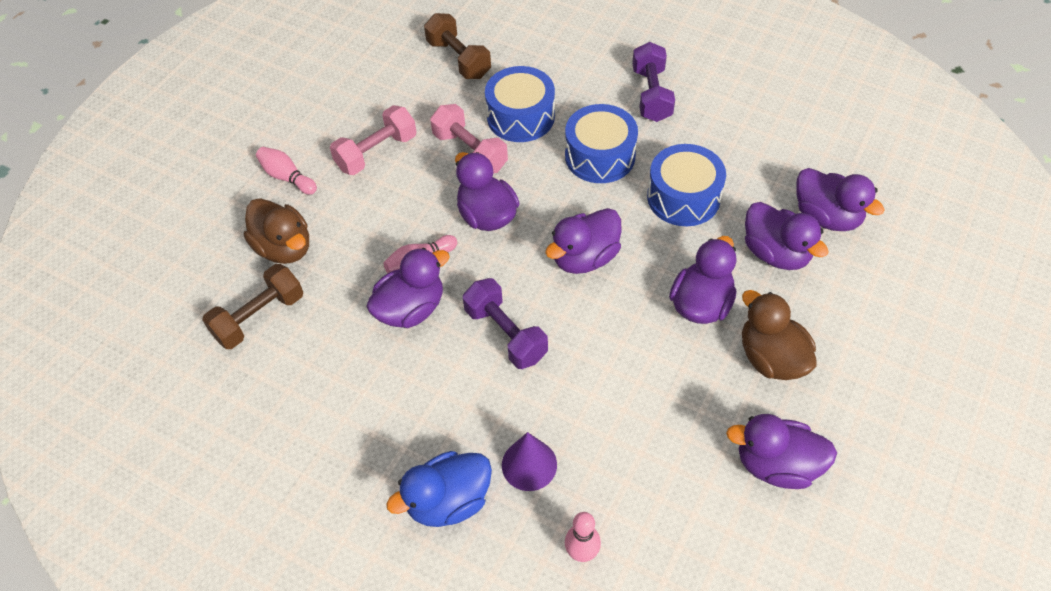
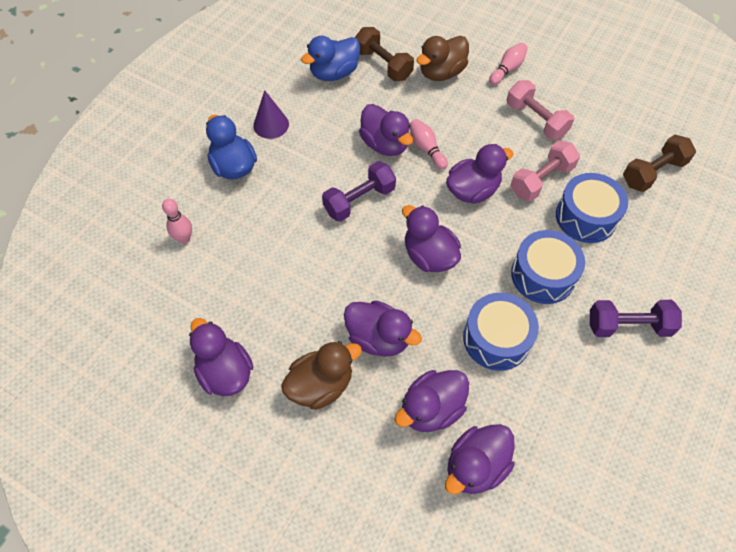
camera: 90 degrees right, 5 degrees up
purple cone [502,432,557,491] -> purple cone moved to [253,90,289,139]
purple duck [726,414,837,489] -> purple duck turned 45 degrees counterclockwise [189,318,253,396]
none -> blue duck [301,36,360,81]

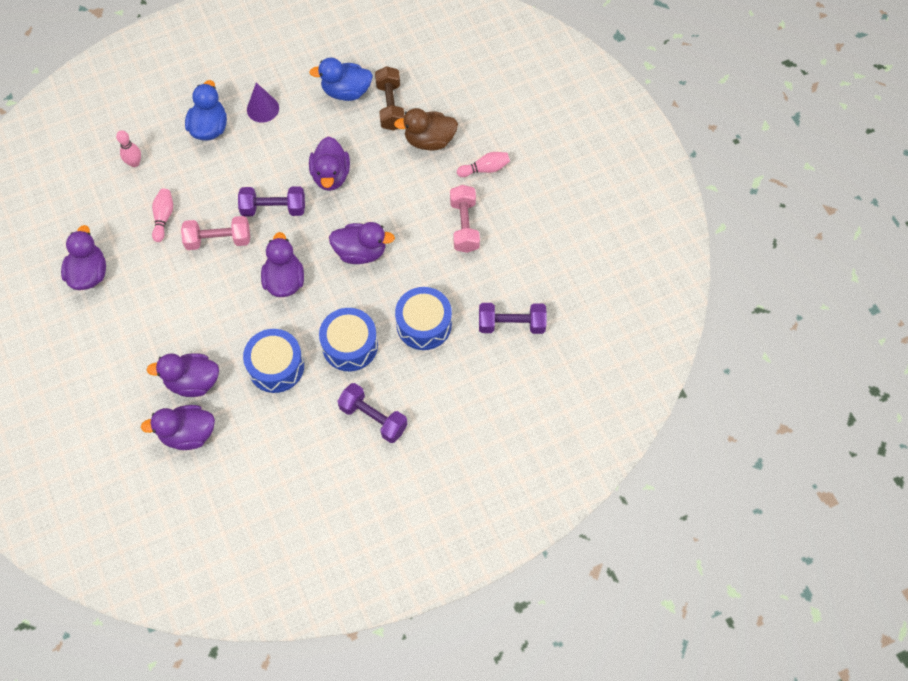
camera: 35 degrees right, 5 degrees up
brown duck [281,341,362,410] -> none
purple duck [344,300,422,357] -> none
pink bowling pin [410,119,448,169] -> pink bowling pin moved to [152,189,173,242]
pink dumbbell [511,140,580,201] -> pink dumbbell moved to [181,216,250,250]
brown dumbbell [623,135,696,192] -> purple dumbbell [479,303,547,334]

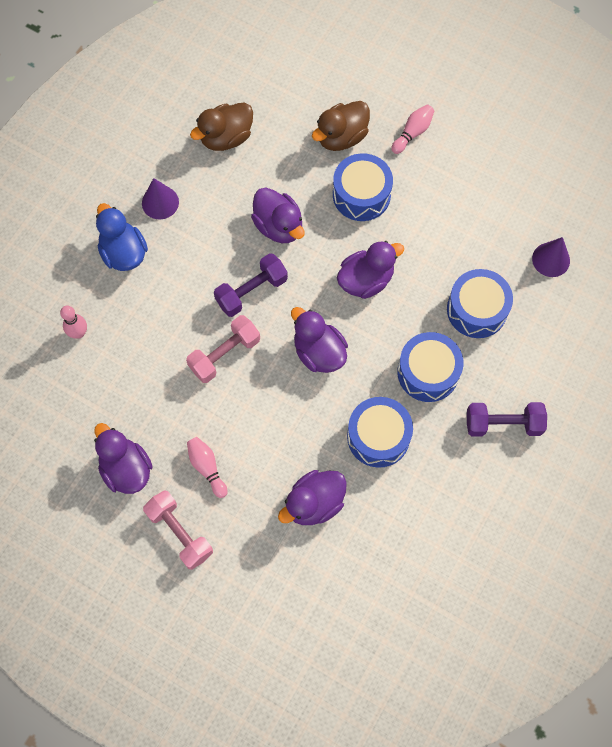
camera: 35 degrees left, 5 degrees up
purple duck [141,405,215,450] -> none
pink bowling pin [152,189,173,242] -> pink bowling pin moved to [187,437,228,498]
blue duck [309,57,373,101] -> brown duck [190,102,253,151]
brown dumbbell [375,66,405,131] -> none
pink dumbbell [450,185,480,253] -> pink dumbbell moved to [143,490,213,570]
purple dumbbell [479,303,547,334] -> purple cone [532,237,570,277]
none -> blue drum [333,153,393,221]

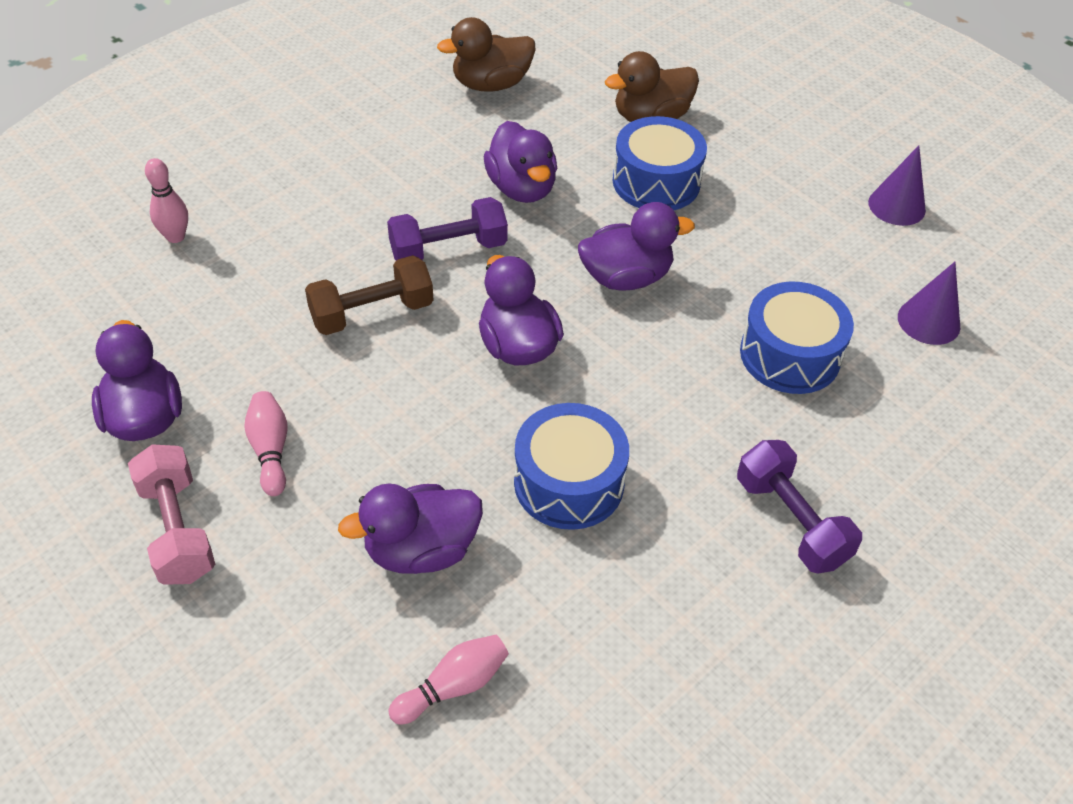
camera: 15 degrees right, 20 degrees down
blue duck [96,203,148,271] -> none
purple cone [142,178,179,219] -> purple cone moved to [868,145,926,226]
pink dumbbell [186,315,260,383] -> brown dumbbell [305,255,433,335]
pink bowling pin [391,105,434,154] -> pink bowling pin moved to [388,635,509,724]
blue drum [397,332,463,402] -> none
purple dumbbell [467,402,547,436] -> purple dumbbell turned 45 degrees clockwise [737,440,862,573]

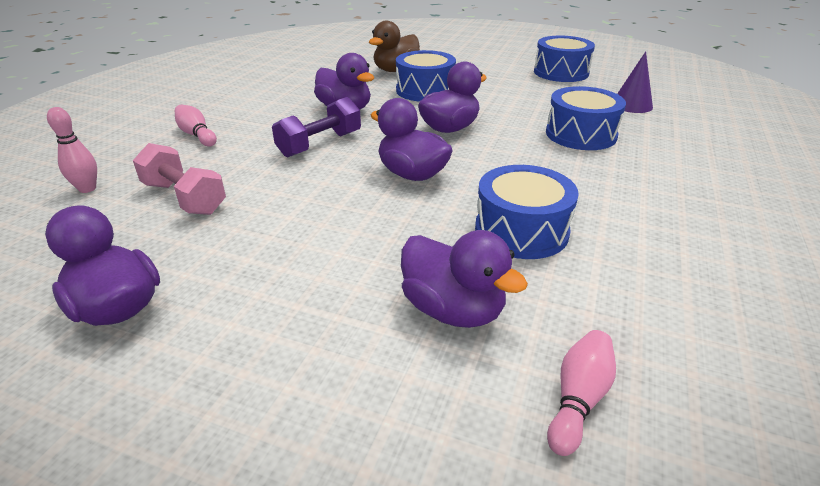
camera: 25 degrees left, 15 degrees down
pink dumbbell [128,444,215,585] -> pink dumbbell moved to [133,143,226,215]
pink bowling pin [244,391,288,496] -> pink bowling pin moved to [175,105,217,147]
brown dumbbell [305,255,433,335] -> none
purple duck [338,483,483,574] -> purple duck turned 90 degrees counterclockwise [401,230,528,328]
brown duck [437,17,535,92] -> none
purple dumbbell [737,440,862,573] -> none
purple cone [868,145,926,226] -> blue drum [534,35,595,82]

